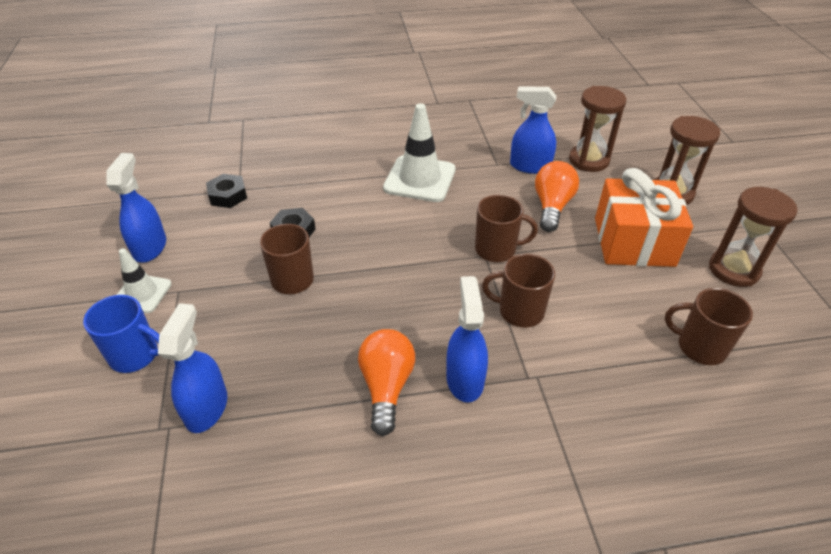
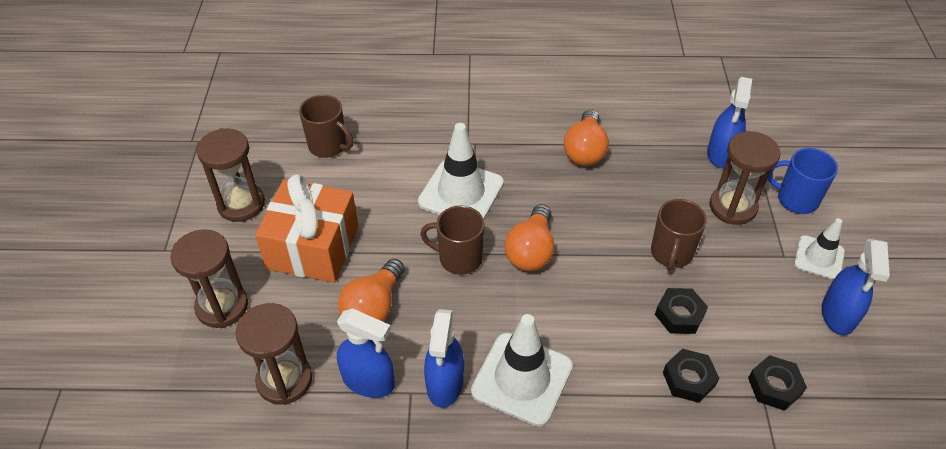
camera: 170 degrees left, 5 degrees up
blue spray bottle [446,276,488,403] -> blue spray bottle moved to [424,309,464,408]
brown mug [482,254,555,328] -> white traffic cone [418,123,504,219]
none -> orange light bulb [505,204,554,271]
none -> black nut [663,349,719,403]
none -> brown hourglass [710,131,780,225]

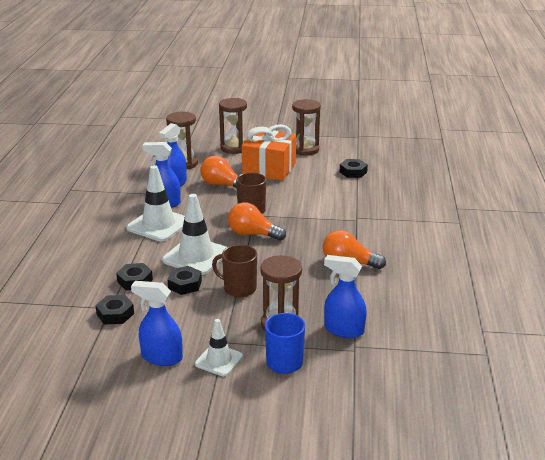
camera: 95 degrees right, 20 degrees down
brown mug [299,95,354,158] -> black nut [340,159,368,178]
white traffic cone [418,123,504,219] -> white traffic cone moved to [162,194,227,275]

